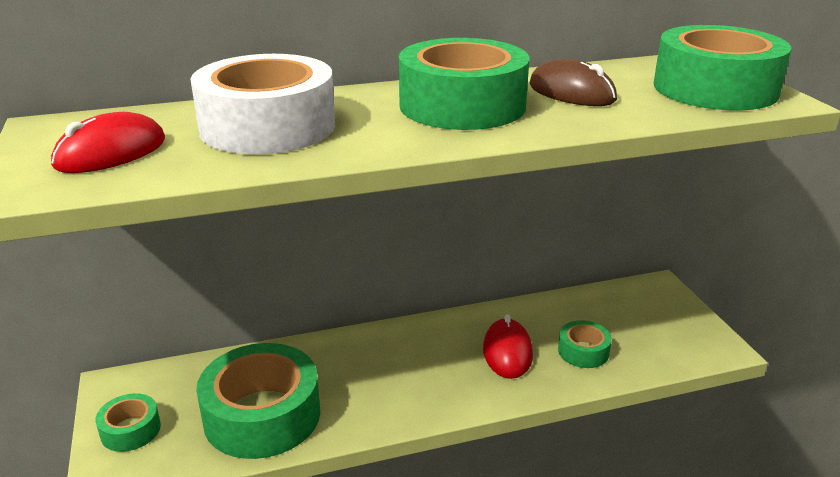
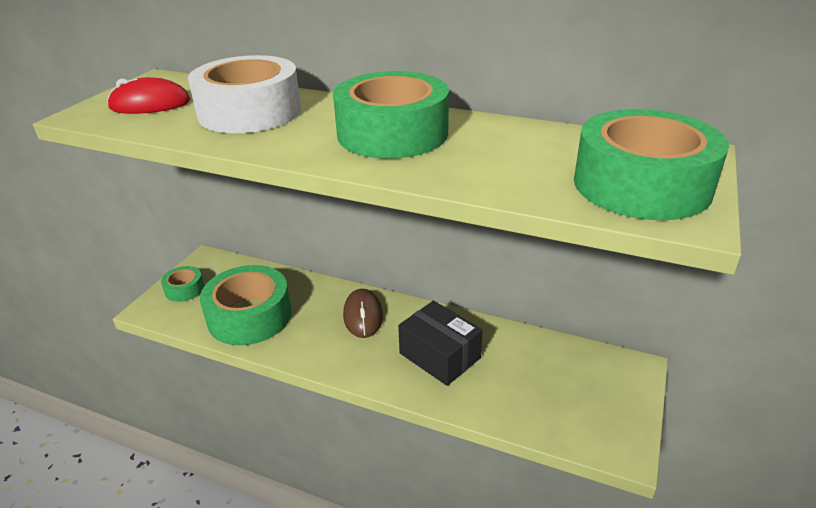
camera: 40 degrees right, 5 degrees up
red mouse [483,314,533,379] -> black box [398,301,483,386]
brown mouse [529,59,617,106] -> brown mouse moved to [343,289,383,338]
green tape [558,320,612,368] -> none

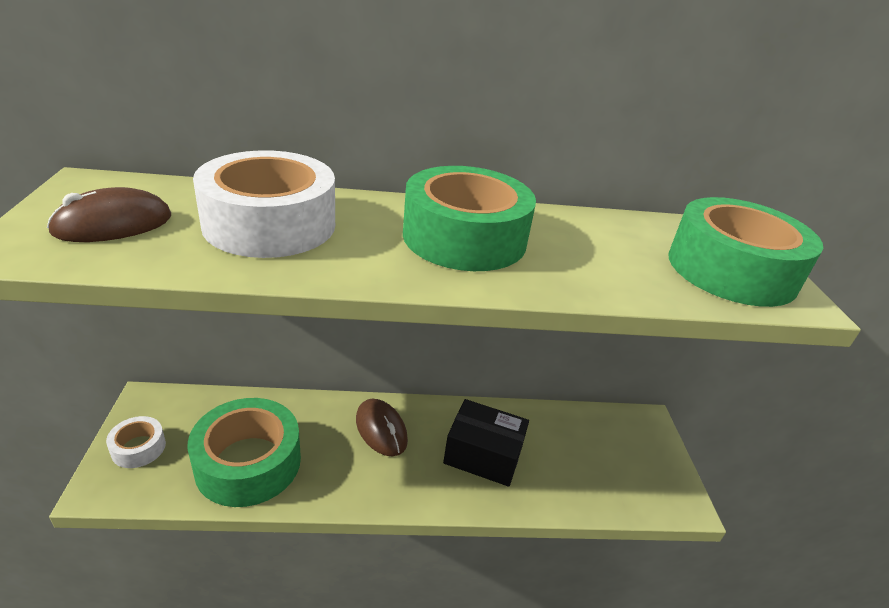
camera: 30 degrees left, 0 degrees up
red mouse [107,77,190,114] -> brown mouse [47,187,171,242]
green tape [161,266,204,302] -> white tape [106,416,166,468]

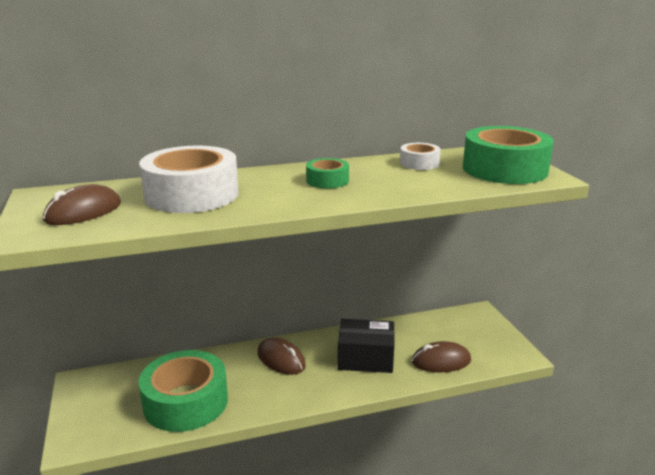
camera: 10 degrees left, 10 degrees down
white tape [106,416,166,468] -> white tape moved to [400,143,441,170]
green tape [403,166,536,271] -> green tape [306,158,349,189], size x0.49
none -> brown mouse [412,341,471,372]

